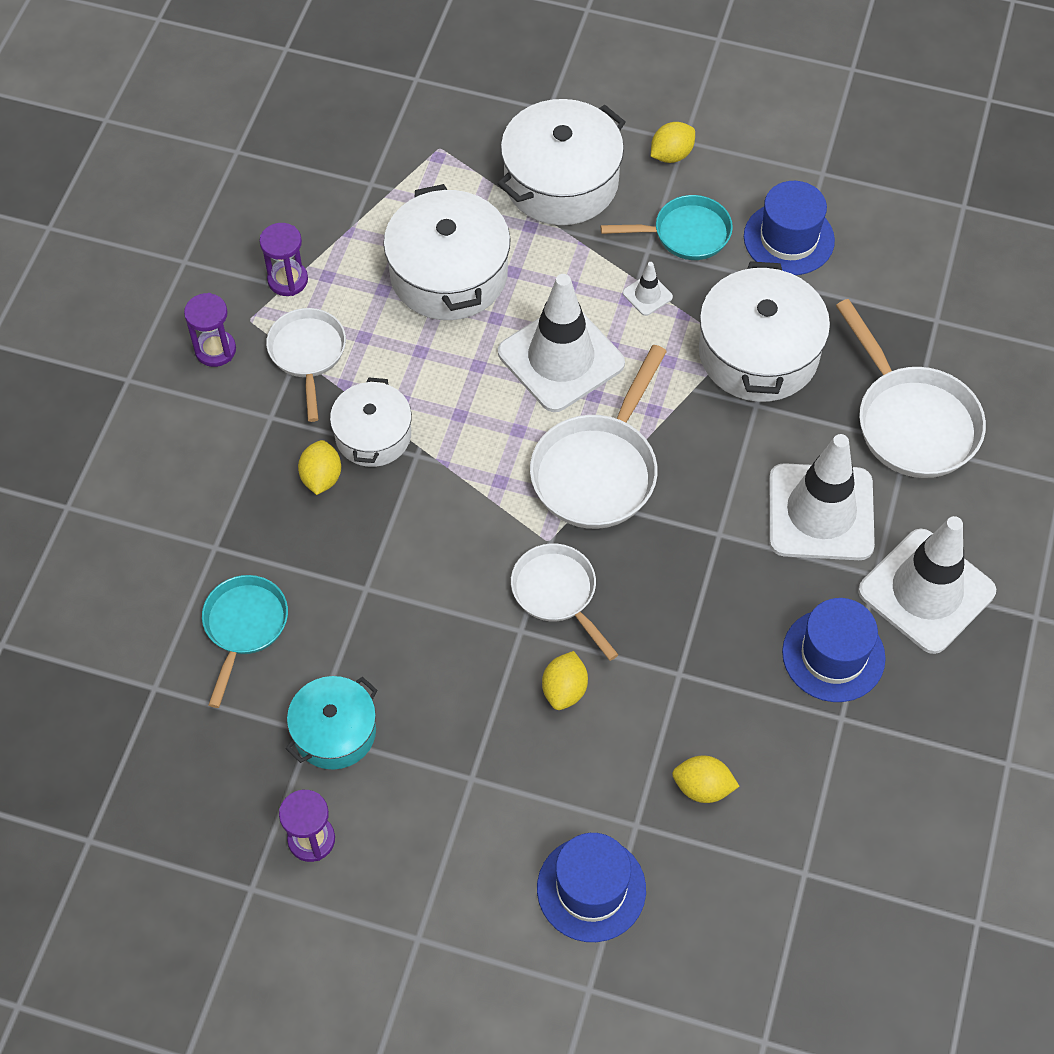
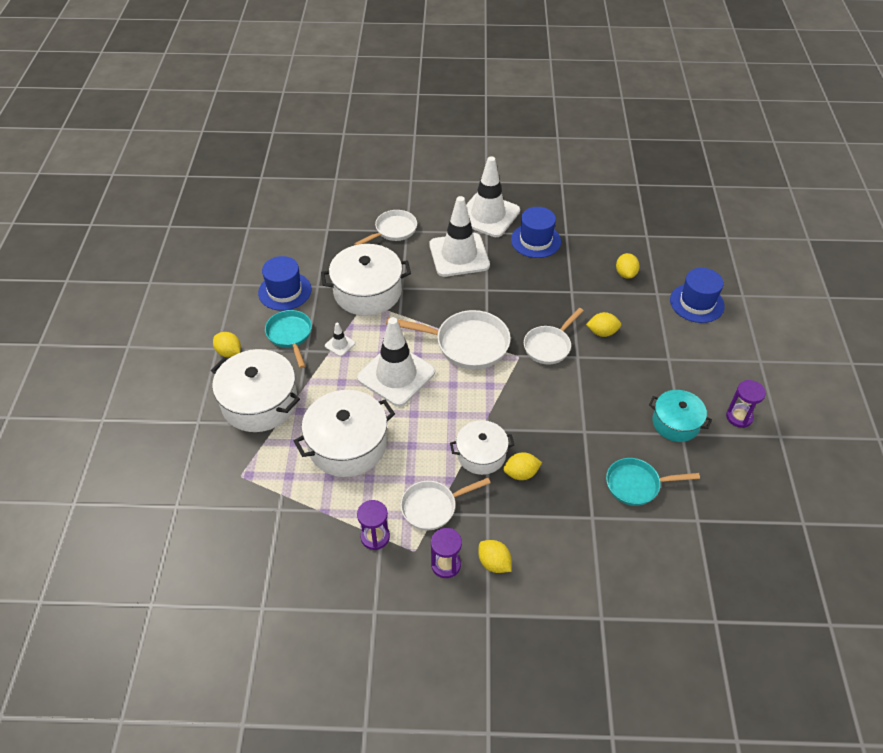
camera: 105 degrees left, 10 degrees down
white pan [836,299,986,478] -> white pan [354,210,417,245], size x0.65
none -> yellow lemon [478,540,511,573]

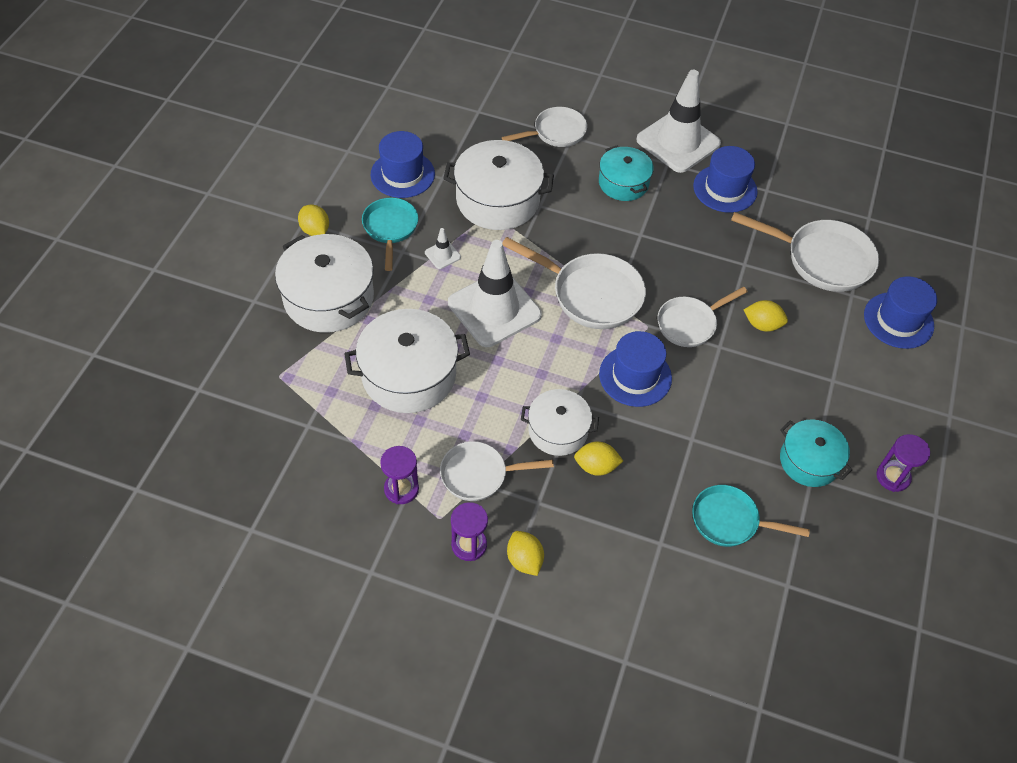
camera: 15 degrees right, 5 degrees up
white traffic cone [429,196,490,277] -> turquoise pot [599,146,654,201]
yellow lemon [616,253,640,279] -> white pan [731,212,879,292]
none -> blue hat [599,331,672,407]

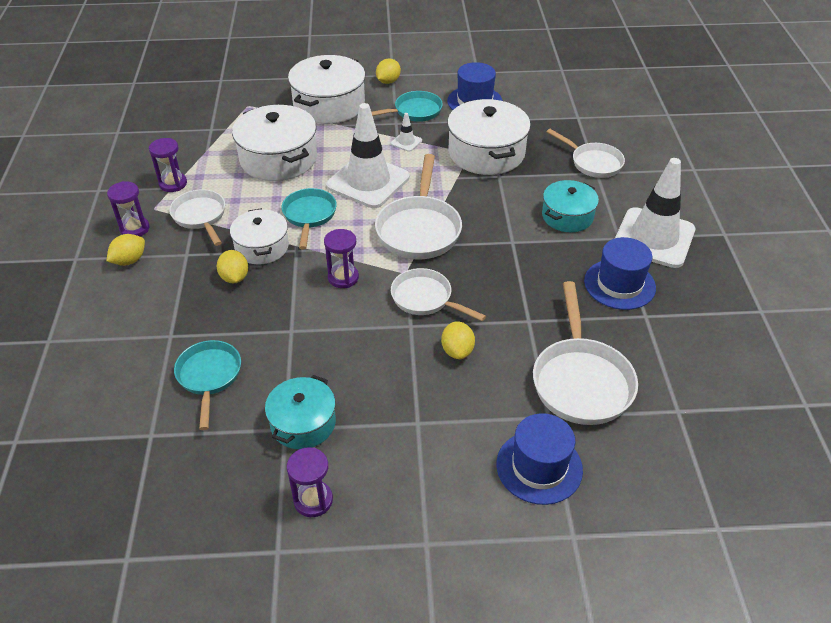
camera: 70 degrees right, 10 degrees down
blue hat [599,331,672,407] -> purple hourglass [324,229,359,288]
none -> turquoise pan [282,188,337,249]

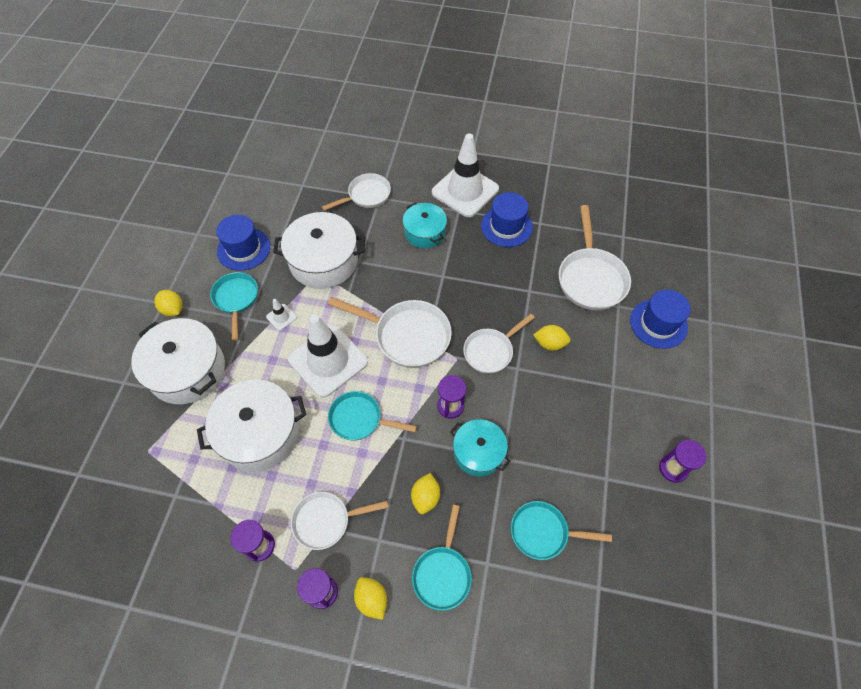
camera: 75 degrees left, 15 degrees up
yellow lemon [216,250,248,283] -> yellow lemon turned 75 degrees counterclockwise [411,473,440,514]
white pot [230,208,289,264] -> none
turquoise pot [265,375,336,449] -> turquoise pot moved to [450,419,511,477]
white pan [533,281,638,425] -> white pan turned 75 degrees clockwise [559,205,631,310]
none -> turquoise pan [412,505,472,611]

